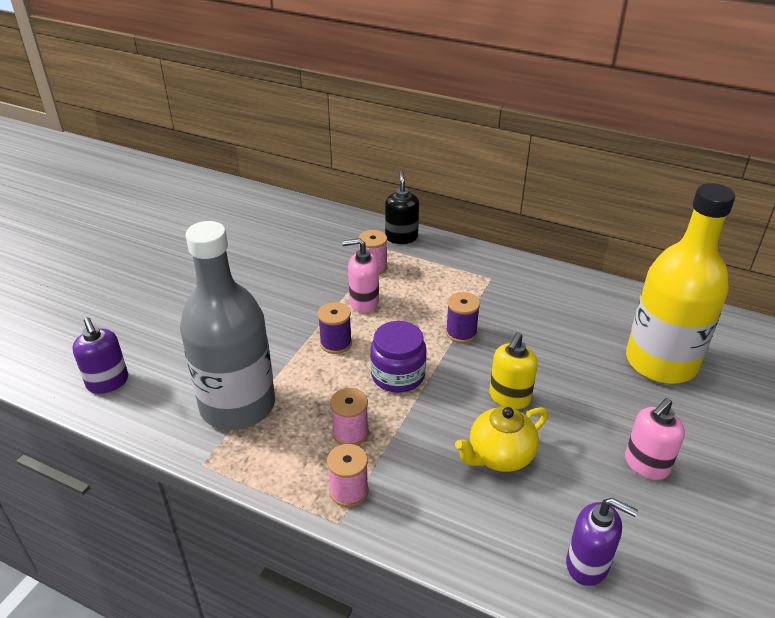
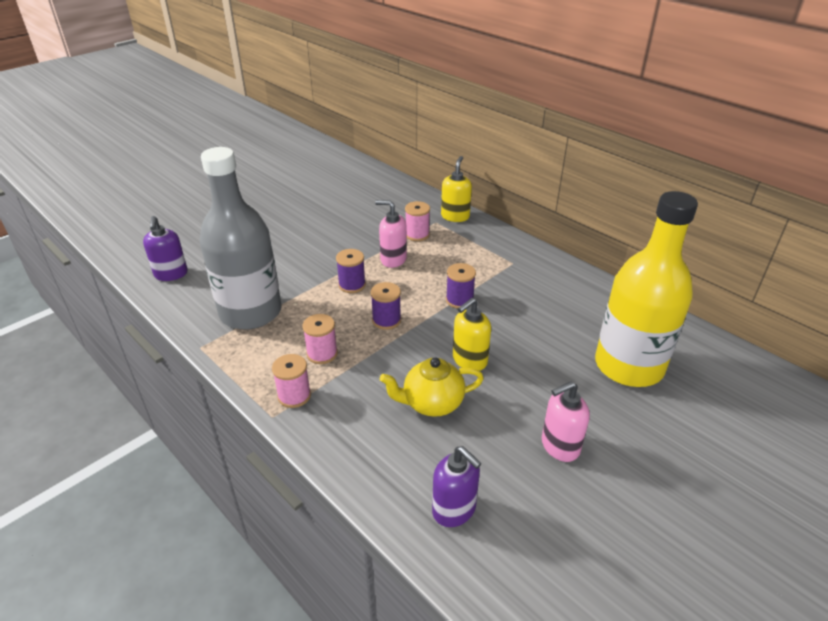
camera: 20 degrees right, 0 degrees up
purple jar [370,321,427,393] -> purple spool [371,282,401,330]
black soap dispenser [385,170,419,244] -> yellow soap dispenser [441,156,472,222]

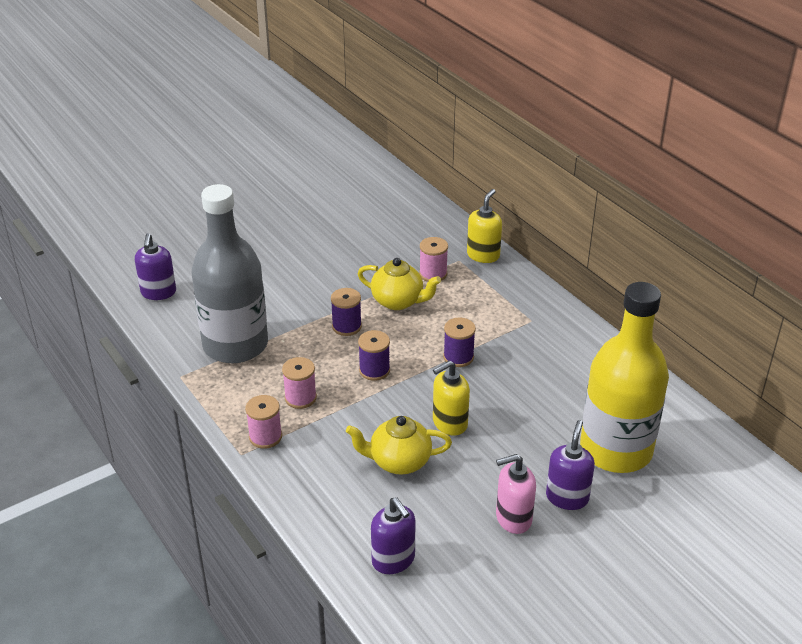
camera: 10 degrees right, 0 degrees up
pink soap dispenser [375,200,407,268] -> yellow teapot [358,258,441,310]
none -> purple soap dispenser [546,420,595,510]

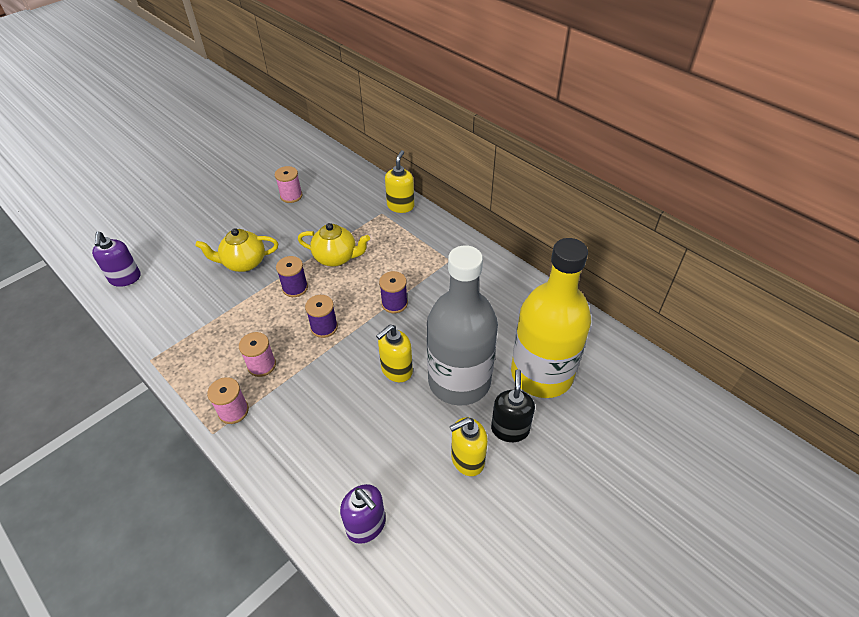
camera: 10 degrees left, 10 degrees up
grey bottle [192,184,268,363] -> grey bottle moved to [427,245,498,406]
yellow teapot [346,416,452,475] -> yellow teapot moved to [195,228,278,272]
pink spool [419,237,448,282] -> pink spool moved to [275,166,302,203]
pink soap dispenser [496,454,536,534] -> yellow soap dispenser [450,417,488,476]
purple soap dispenser [546,420,595,510] -> black soap dispenser [491,369,535,442]

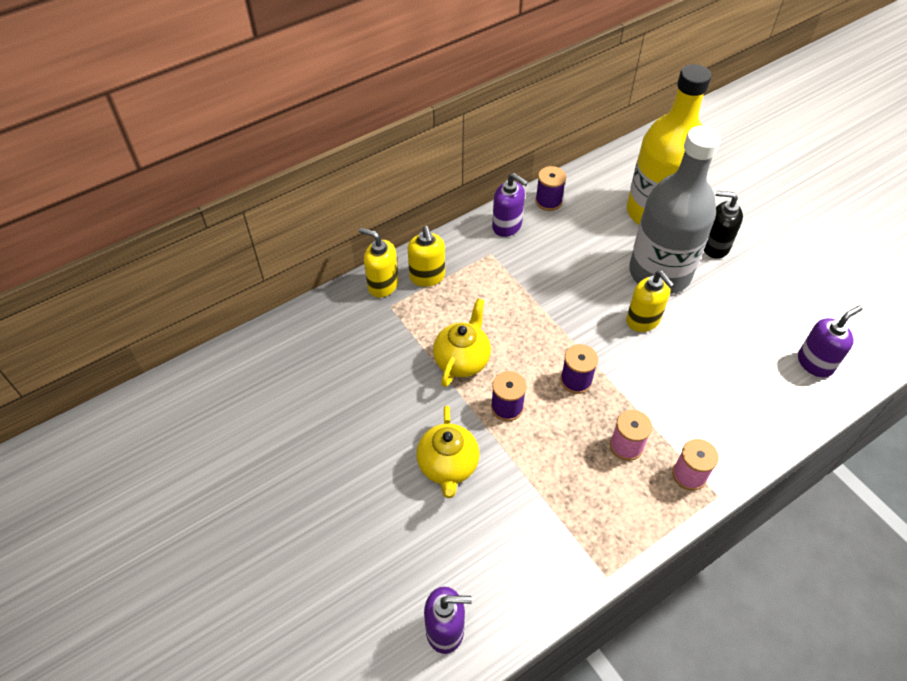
camera: 80 degrees left, 5 degrees up
pink spool [275,166,302,203] -> none
purple spool [379,271,408,313] -> purple spool moved to [535,166,566,211]
yellow soap dispenser [450,417,488,476] -> yellow soap dispenser moved to [407,226,445,287]
none -> purple soap dispenser [492,173,528,237]

